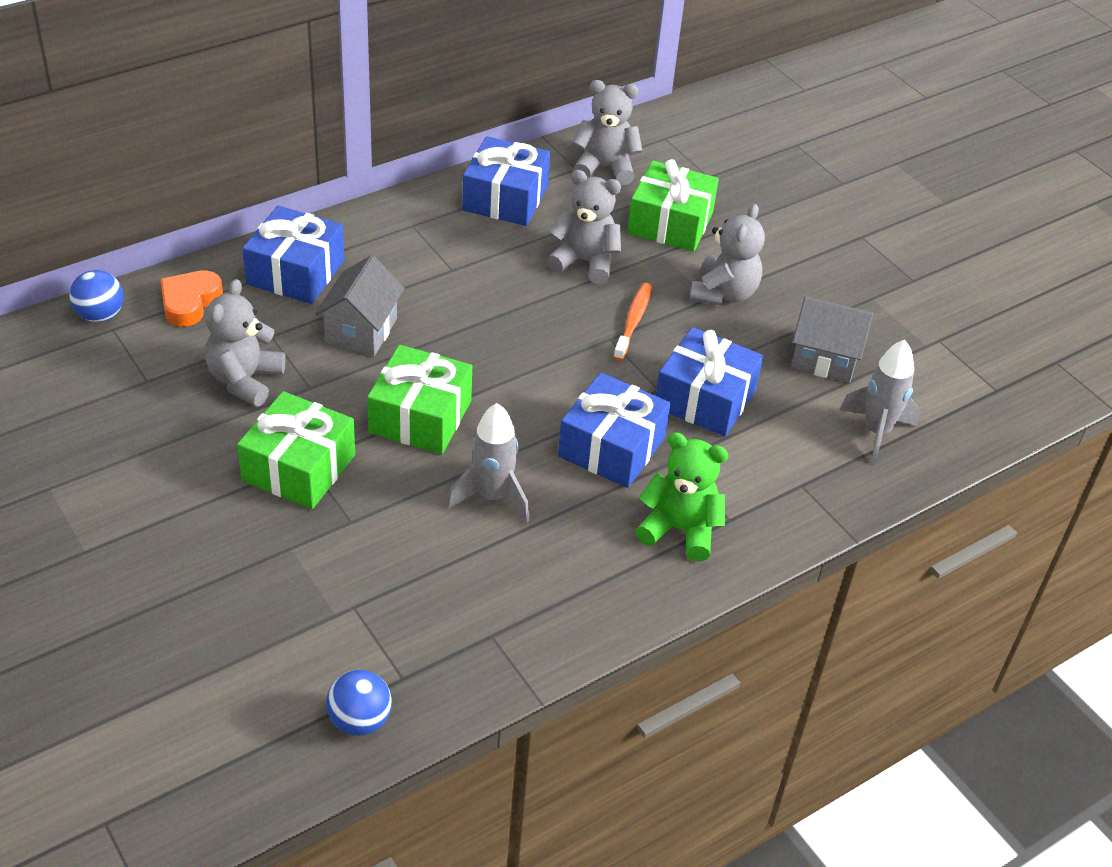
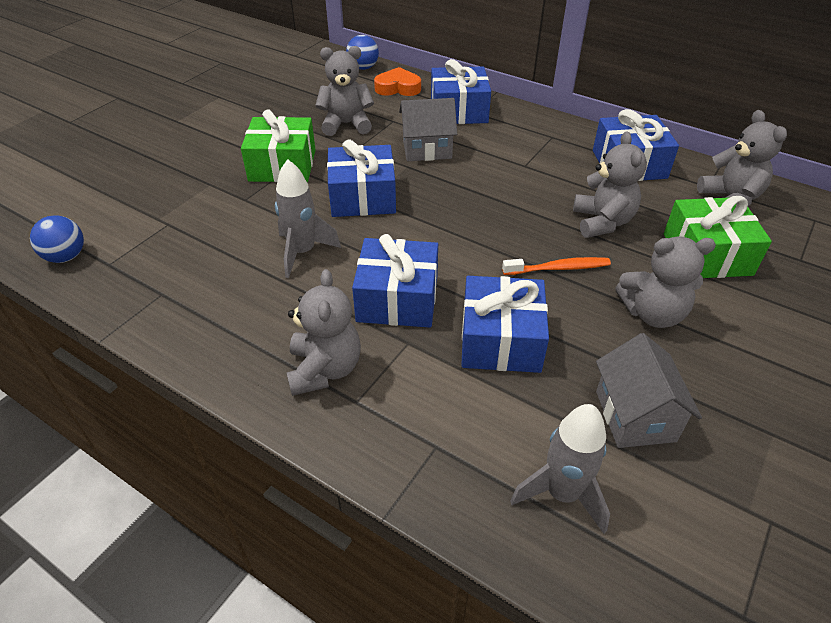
camera: 70 degrees right, 0 degrees up
green gift [367,345,472,454] -> blue gift [327,139,396,217]
green teddy bear [635,432,728,562] -> grey teddy bear [287,269,361,396]

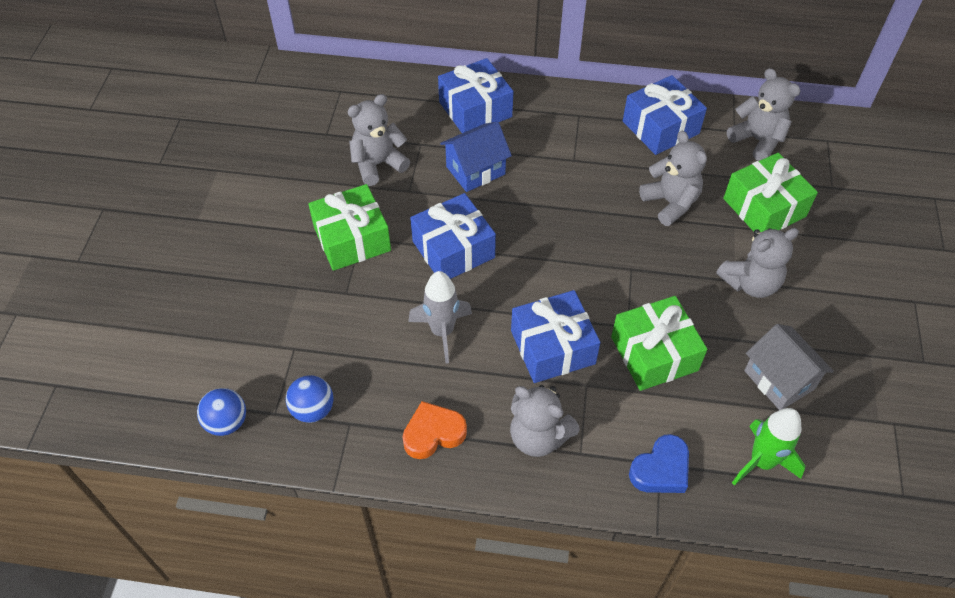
camera: 25 degrees left, 10 degrees up
grey teddy bear [287,269,361,396] -> grey teddy bear turned 150 degrees clockwise [510,385,580,457]
blue ball [346,35,379,70] -> blue ball moved to [286,375,334,423]
orange heart [374,67,421,96] -> orange heart moved to [402,401,467,459]
grey house [399,98,457,161] -> blue house [440,121,512,192]
blue gift [461,276,549,373] -> green gift [611,296,707,391]
orange toothbrush [502,257,611,275] -> none
grey rocket [510,404,610,534] -> green rocket [732,408,805,486]
none -> blue heart [629,434,689,493]

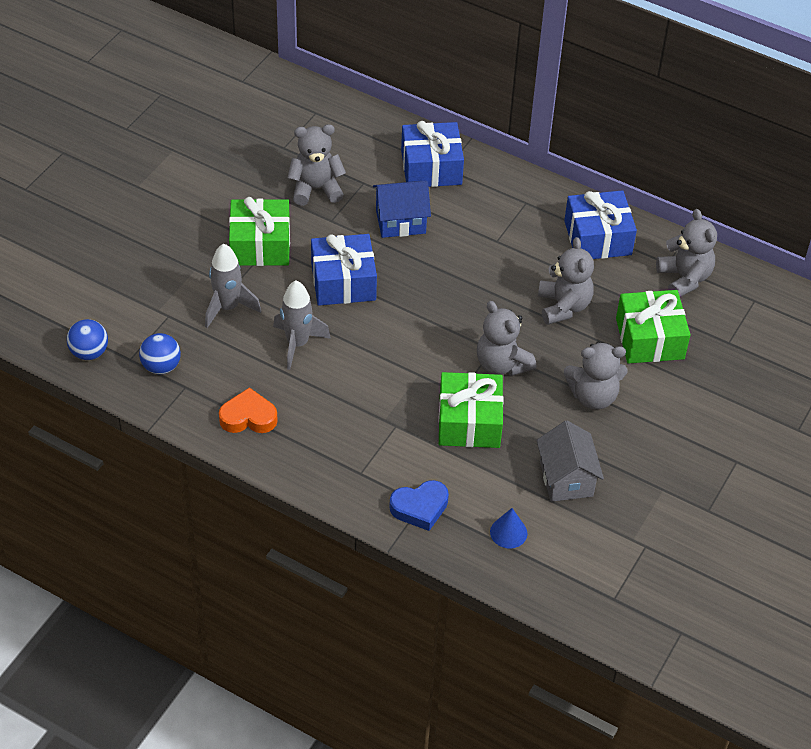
camera: 20 degrees right, 5 degrees down
grey teddy bear [510,385,580,457] -> grey teddy bear moved to [477,301,536,376]
blue gift [511,290,601,383] -> none
green rocket [732,408,805,486] -> blue cone [490,508,528,548]
none -> grey rocket [205,243,261,328]

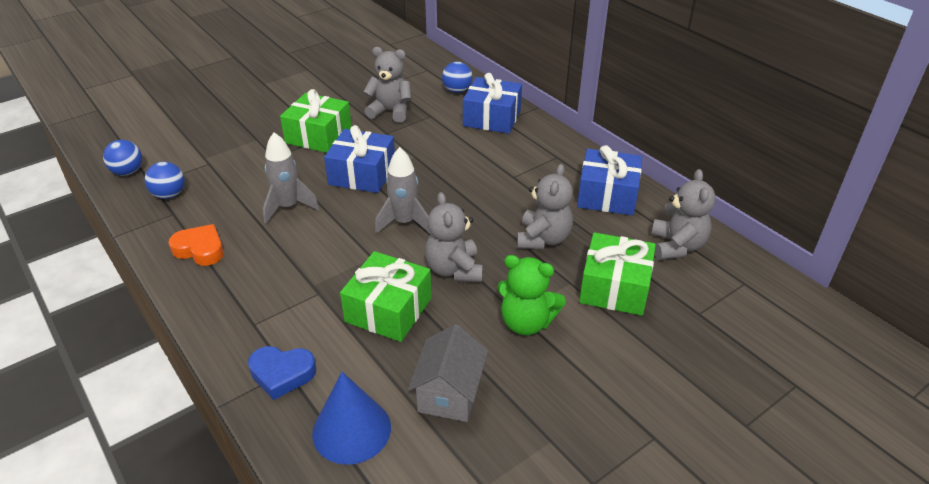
camera: 25 degrees right, 10 degrees down
grey rocket [205,243,261,328] -> grey rocket moved to [375,147,431,234]
blue house [373,181,431,238] -> none
blue cone [490,508,528,548] -> blue cone [312,372,391,465], size x1.79
grey teddy bear [564,342,627,409] -> green teddy bear [497,255,566,335]
none -> blue ball [442,62,472,93]

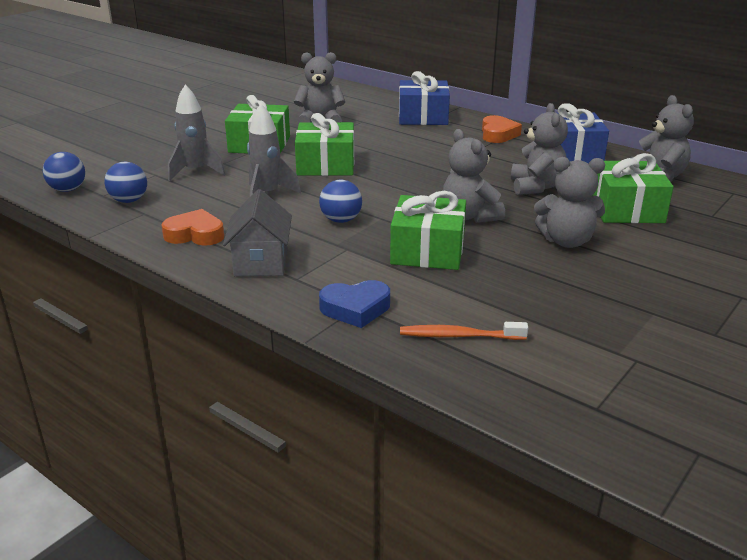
camera: 15 degrees left, 10 degrees down
blue cone [312,372,391,465] -> orange toothbrush [400,322,528,340]
blue gift [324,125,395,193] -> green gift [295,113,354,176]
grey rocket [375,147,431,234] -> grey rocket moved to [168,85,226,181]
grey house [408,324,488,422] -> grey house moved to [223,189,292,276]
blue ball [442,62,472,93] -> blue ball moved to [319,180,362,223]
green teddy bear [497,255,566,335] -> grey teddy bear [534,157,605,248]
none -> orange heart [482,115,522,143]

